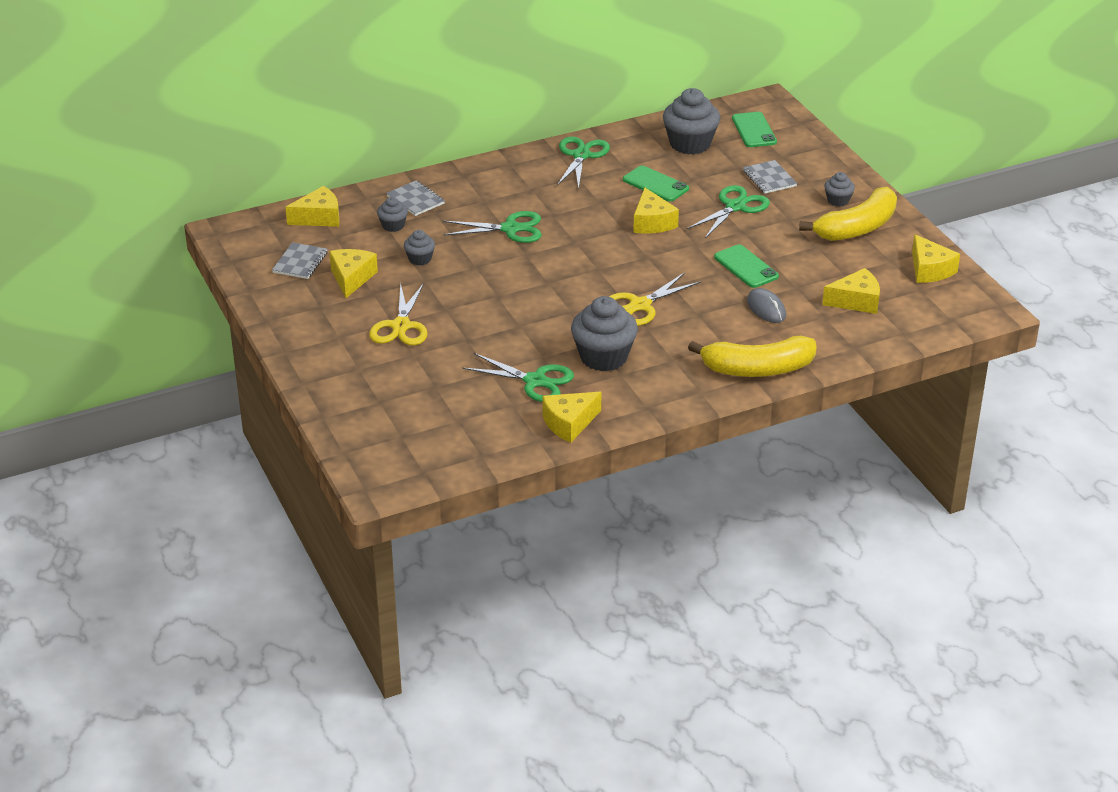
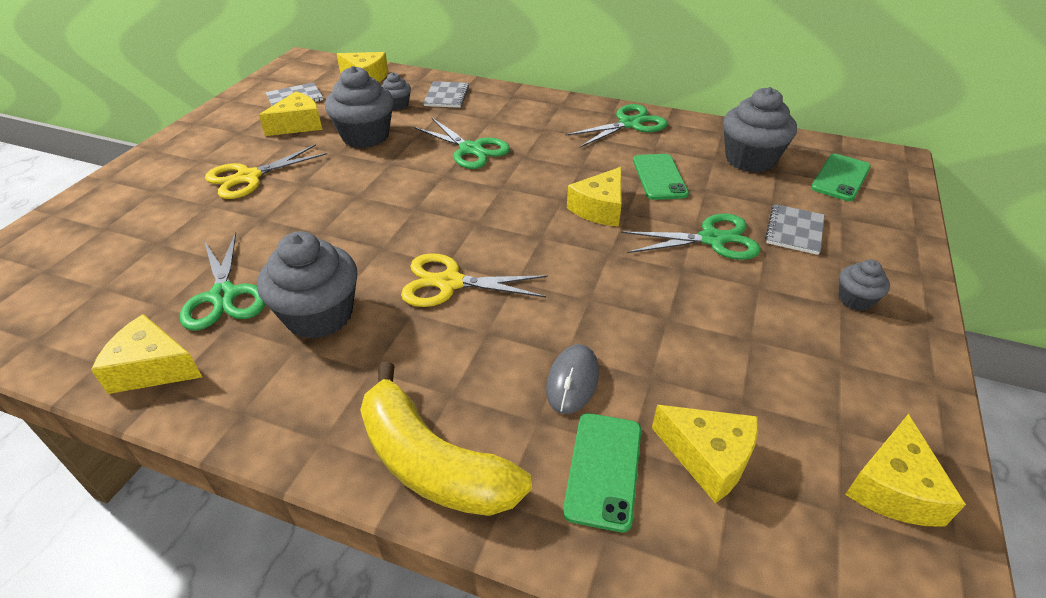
camera: 45 degrees right, 5 degrees up
grey cupcake [404,230,435,266] -> grey cupcake [325,66,394,148], size x1.97
green phone [714,245,779,288] -> green phone moved to [563,413,641,532]
yellow banana [799,187,897,241] -> none

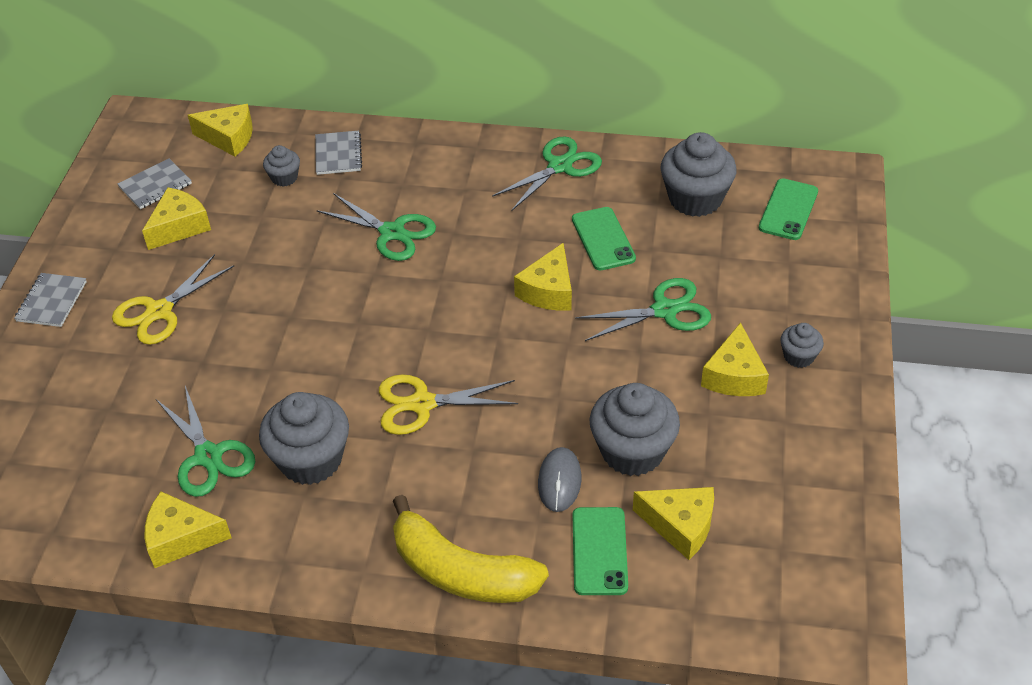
camera: 10 degrees left, 5 degrees up
grey cupcake [325,66,394,148] -> grey cupcake moved to [590,383,680,476]
grey notebook [765,204,824,255] -> grey notebook moved to [14,273,87,327]
yellow cheese [845,414,966,527] -> yellow cheese moved to [701,322,769,396]

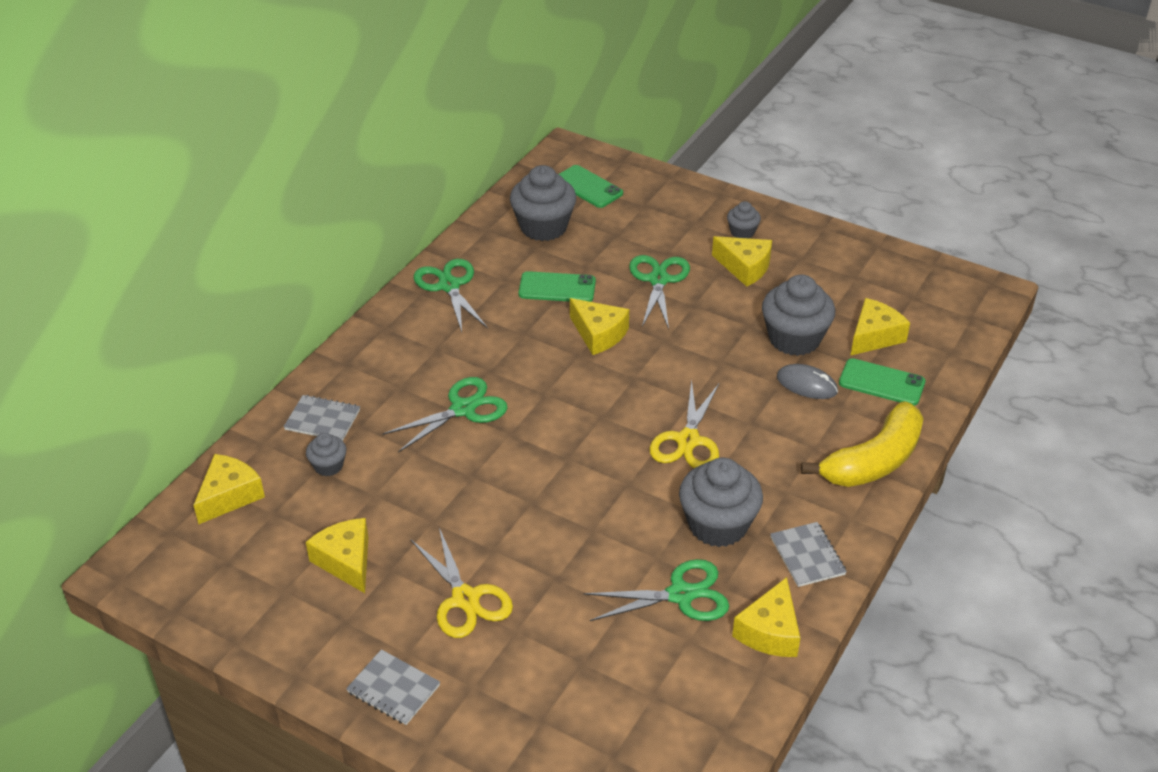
camera: 70 degrees left, 5 degrees down
grey notebook [118,158,192,209] -> grey notebook moved to [770,522,847,587]

